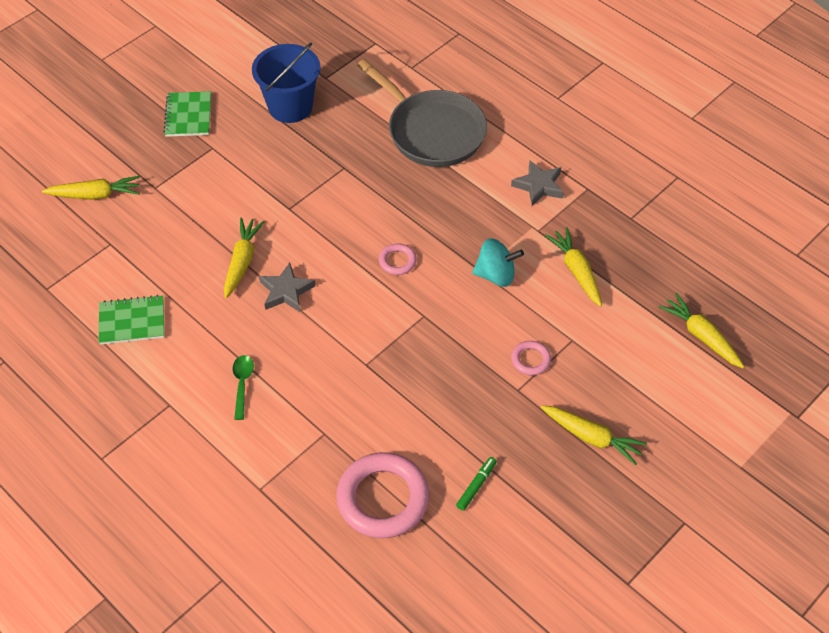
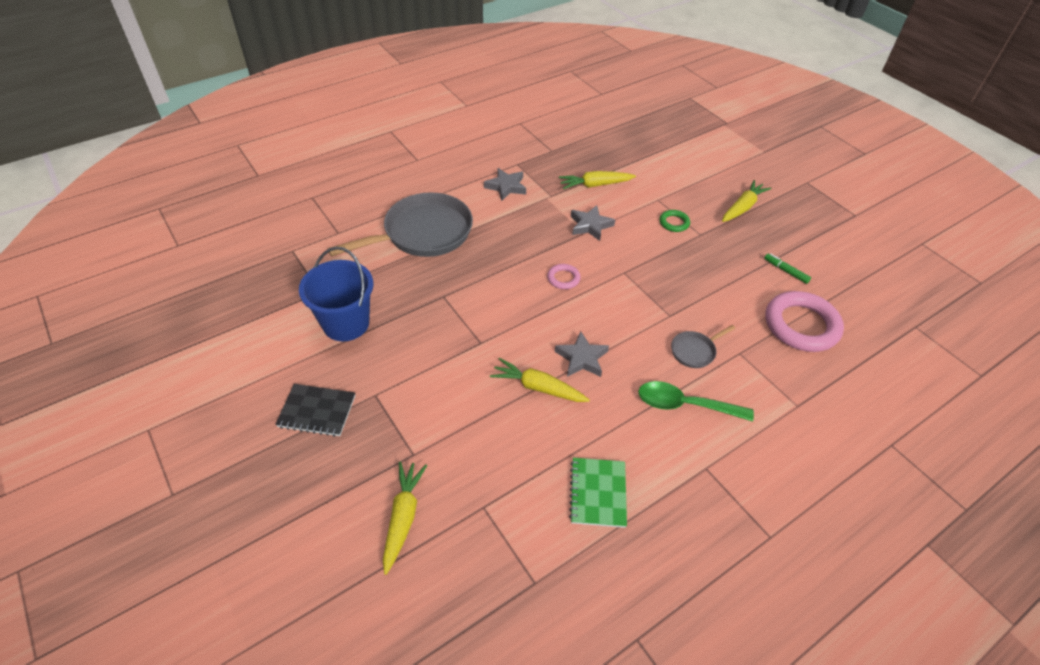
camera: 80 degrees left, 5 degrees down
green notebook [163,91,211,137] -> black notebook [275,384,356,437]
green spoon [233,355,254,420] -> green spoon [638,381,754,422], size x1.64
turquoise spinning top [472,238,524,287] -> grey star [571,205,615,241]
pink ring [511,341,551,375] -> green ring [659,210,690,232]
yellow carrot [658,293,744,368] -> none
none -> grey pan [671,325,735,368]

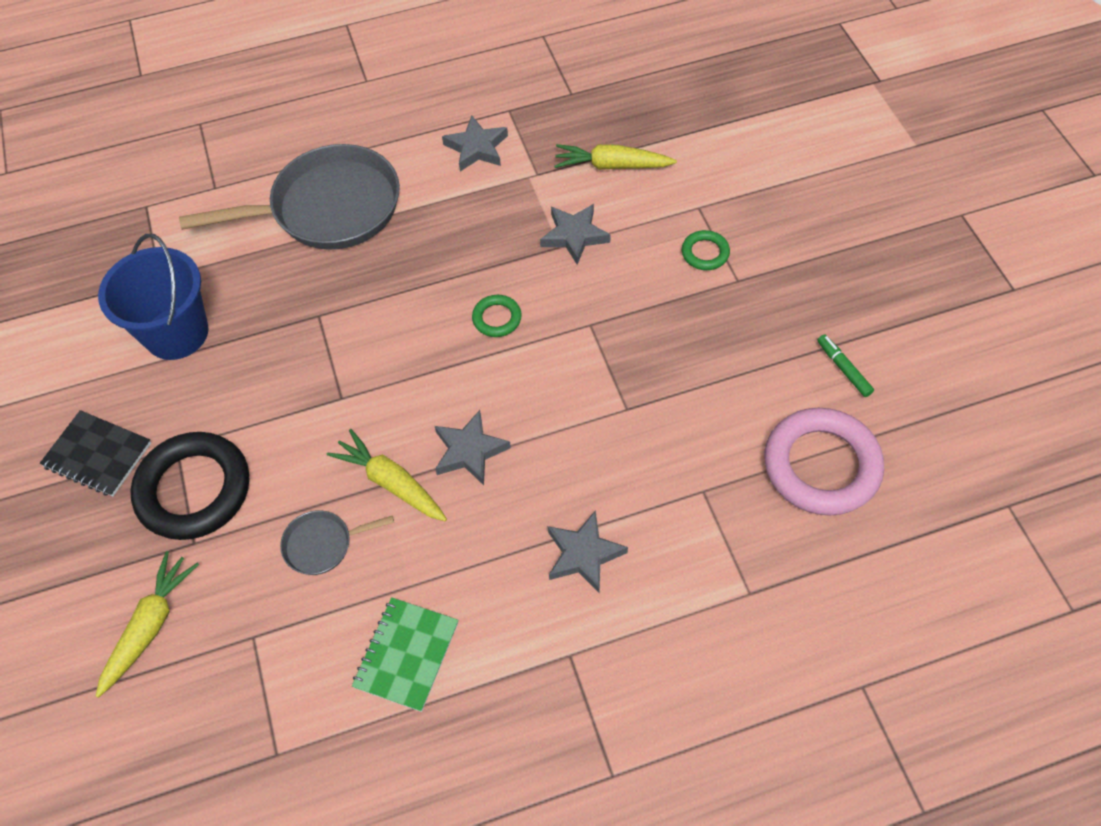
camera: 20 degrees right, 10 degrees up
pink ring [547,264,581,289] -> green ring [472,295,522,337]
green spoon [638,381,754,422] -> grey star [548,510,628,593]
grey pan [671,325,735,368] -> grey pan moved to [280,510,394,575]
yellow carrot [722,180,771,222] -> none
none -> black ring [130,432,249,540]

